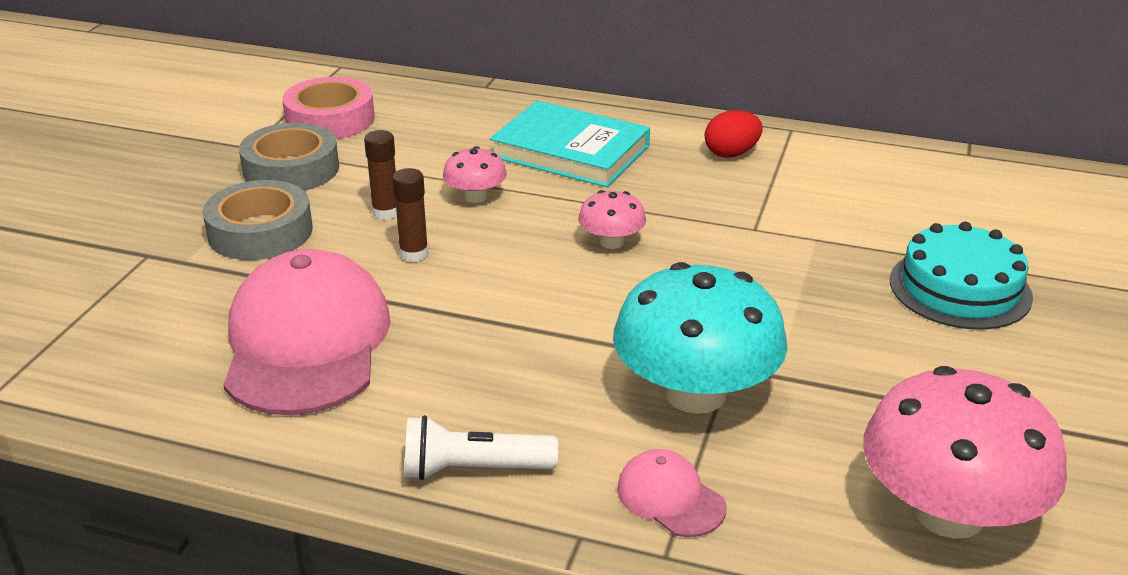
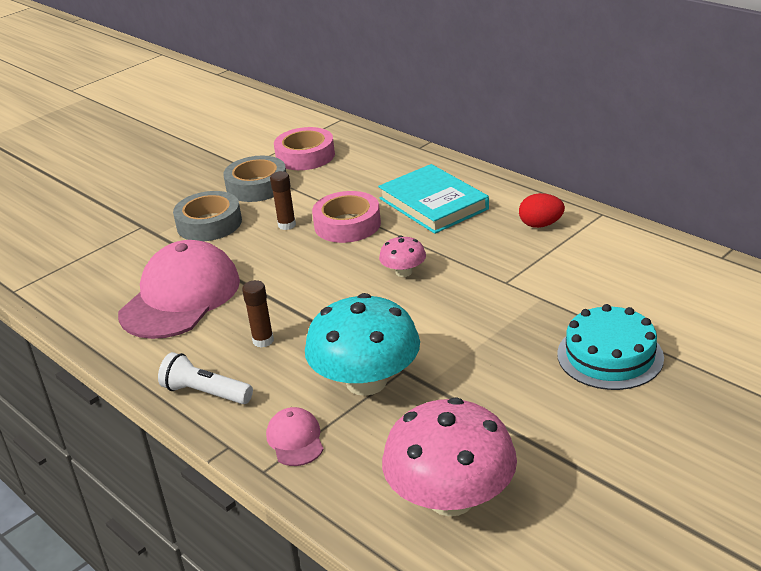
camera: 30 degrees right, 0 degrees up
brown glue stick [392,168,429,262] -> brown glue stick moved to [242,280,274,348]
pink mushroom [443,146,507,203] -> pink tape [312,191,381,243]

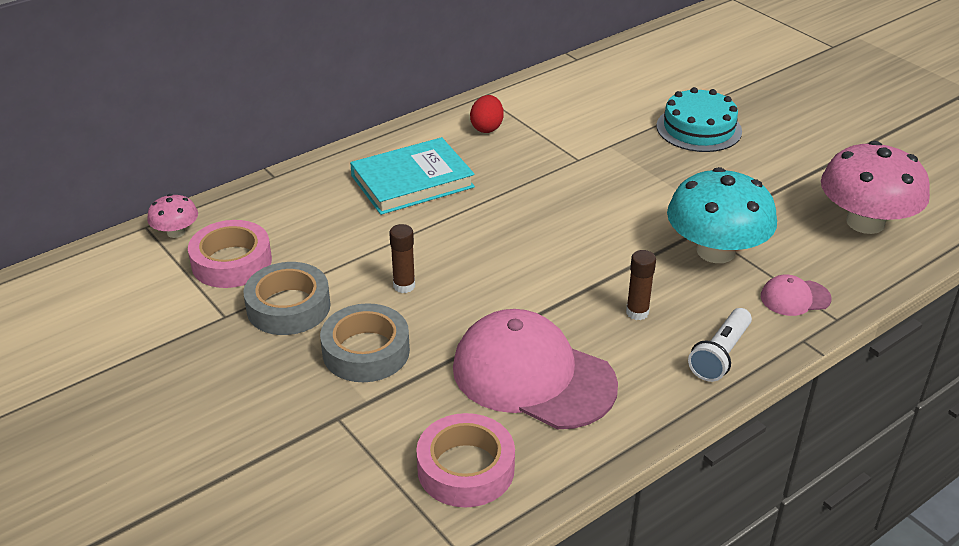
camera: 85 degrees left, 5 degrees up
pink tape [312,191,381,243] -> pink tape moved to [416,413,515,507]
pink mushroom [379,235,426,277] -> pink mushroom moved to [147,194,198,238]

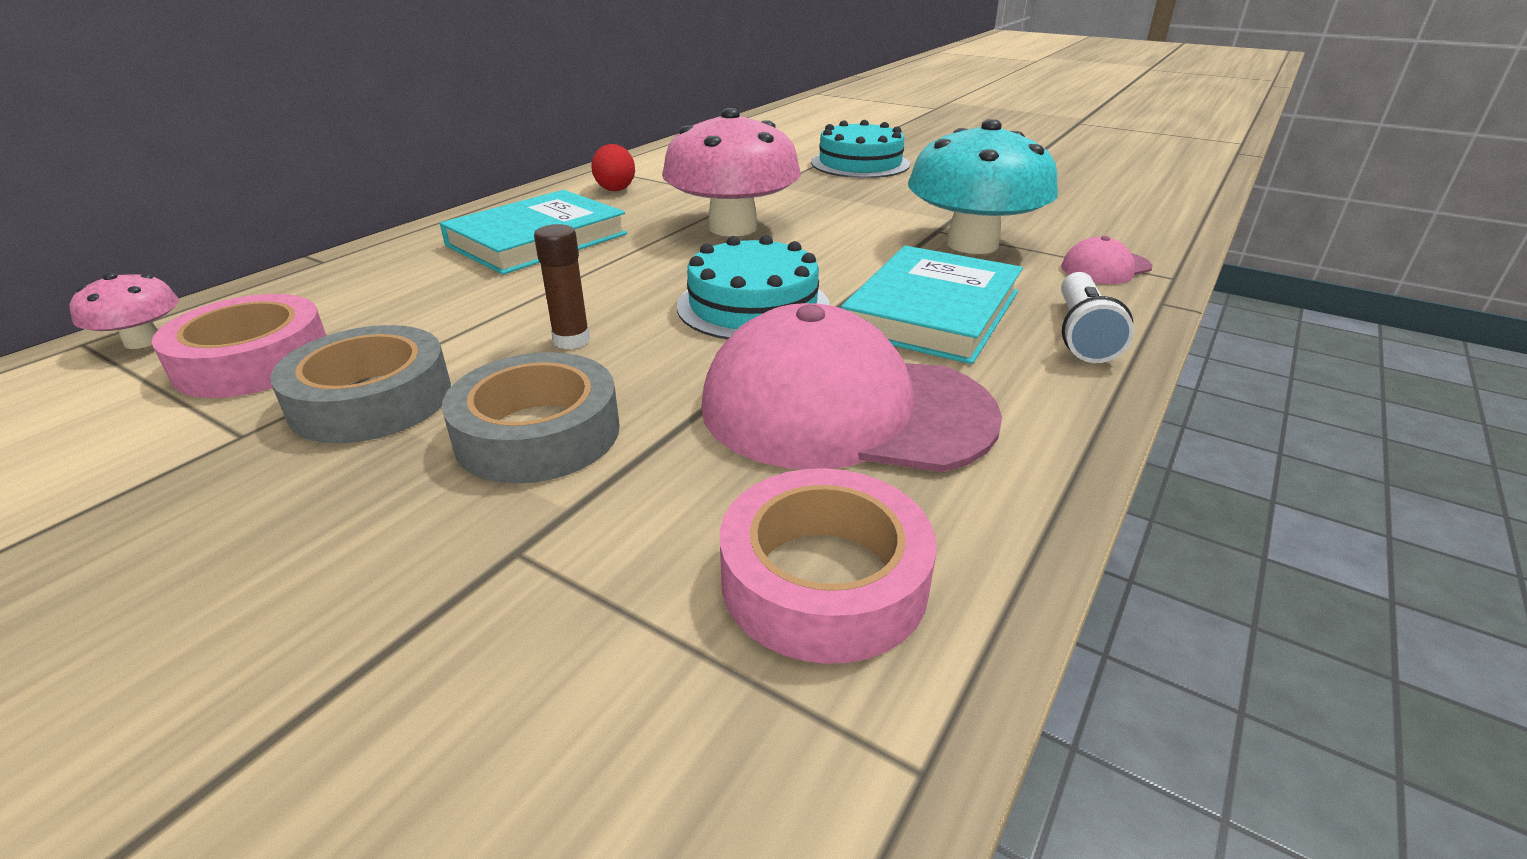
camera: 20 degrees left, 5 degrees down
brown glue stick [626,250,656,320] -> turquoise book [841,246,1023,364]
pink mushroom [821,141,930,234] -> pink mushroom moved to [662,108,801,236]
none -> turquoise cake [677,235,830,339]

